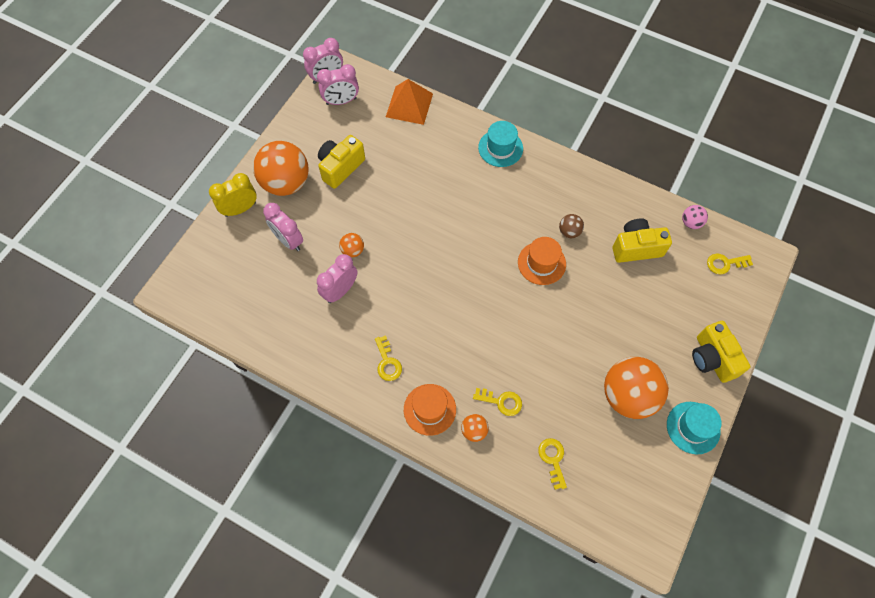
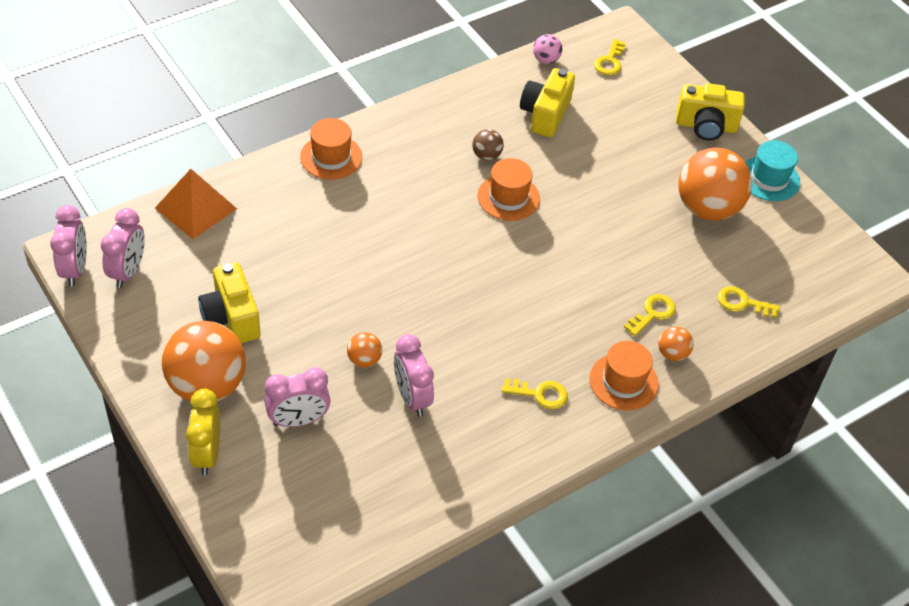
camera: 65 degrees left, 15 degrees down
turquoise hat [478,121,523,167] -> orange hat [300,118,362,180]

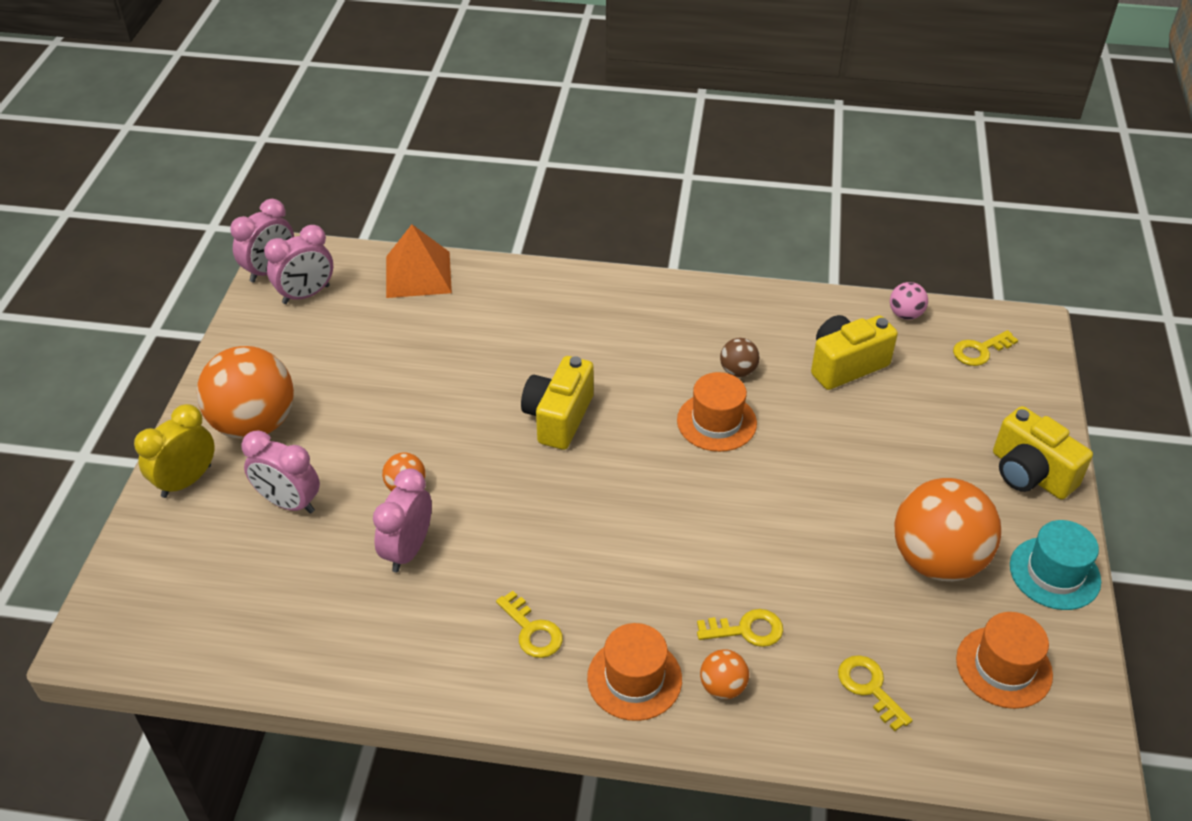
camera: 45 degrees right, 5 degrees down
yellow camera [198,262,260,343] -> yellow camera moved to [521,356,594,450]
orange hat [300,118,362,180] -> orange hat moved to [956,612,1053,709]

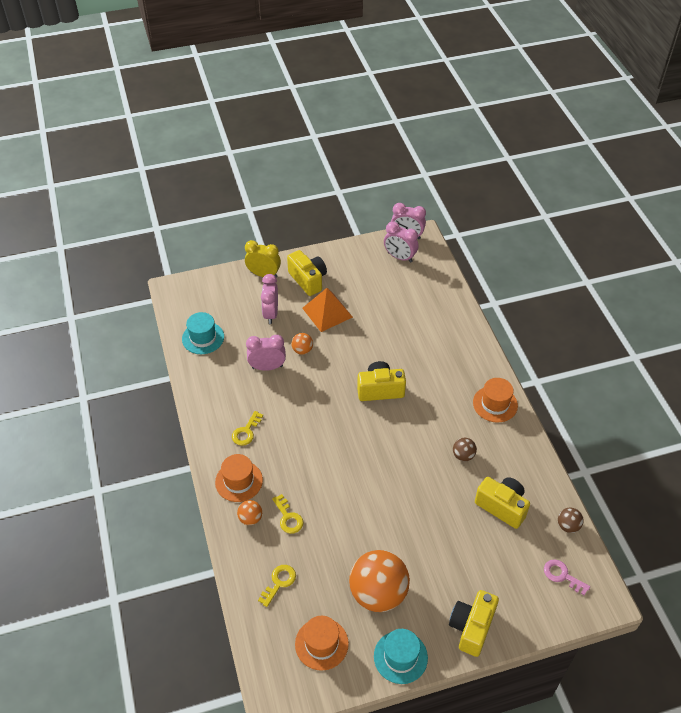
camera: 65 degrees right, 5 degrees up
orange ball [197,346,294,439] -> yellow camera [287,250,327,296]
orange pyramid [386,224,452,298] -> orange pyramid moved to [302,288,353,332]
orange hat [677,372,757,452] -> orange hat moved to [473,378,518,423]
pink ball [890,282,928,320] -> brown ball [558,508,584,533]
yellow key [953,330,1018,366] -> pink key [544,559,590,595]
none -> turquoise hat [182,312,224,354]

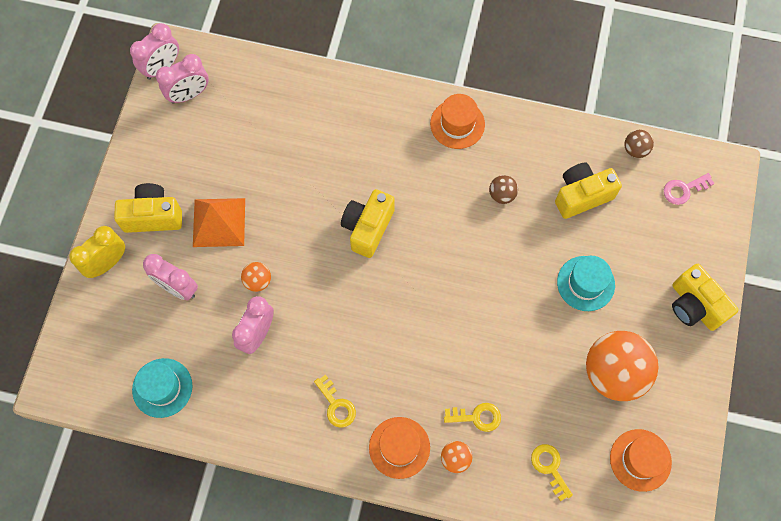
camera: 60 degrees left, 20 degrees up
turquoise hat [374,629,428,684] -> turquoise hat moved to [557,256,615,311]

